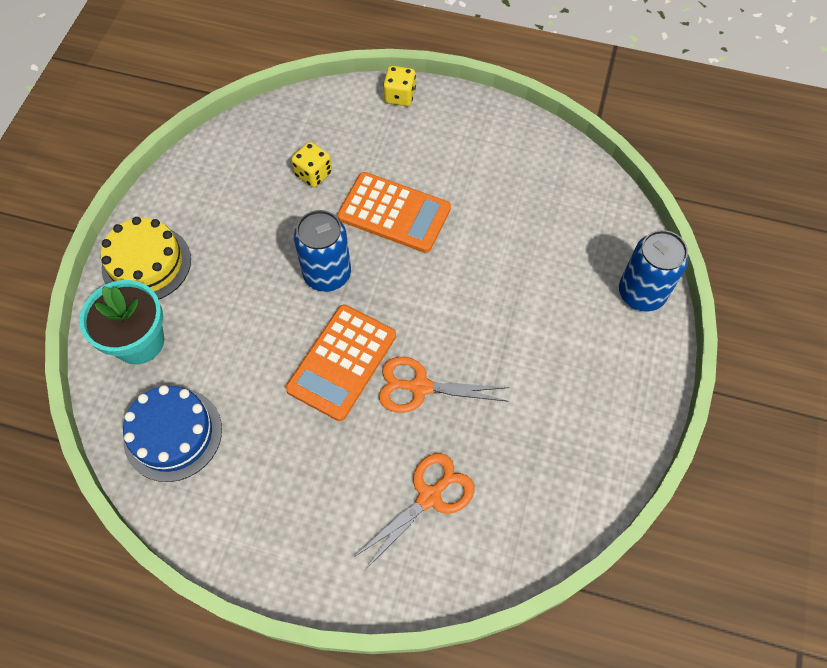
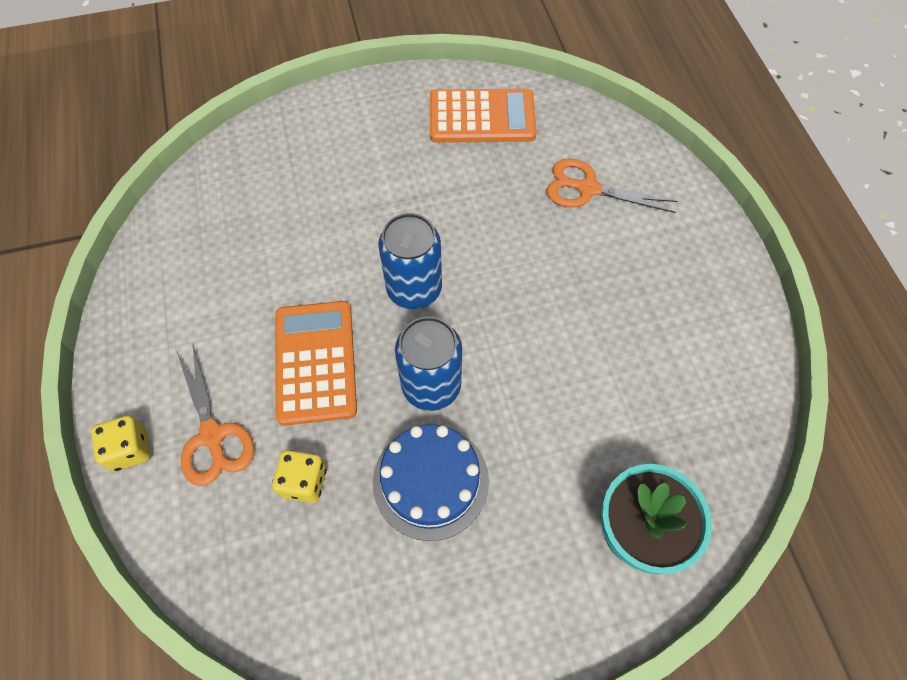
camera: 120 degrees left, 0 degrees up
yellow cake [101,217,191,300] -> none
blue cake [123,385,222,482] -> blue cake moved to [373,424,489,541]
orange calculator [286,305,396,421] -> orange calculator moved to [430,89,536,143]
orange scissors [379,357,509,413] -> orange scissors moved to [177,345,254,486]
blue can [619,230,688,312] -> blue can moved to [378,213,442,309]

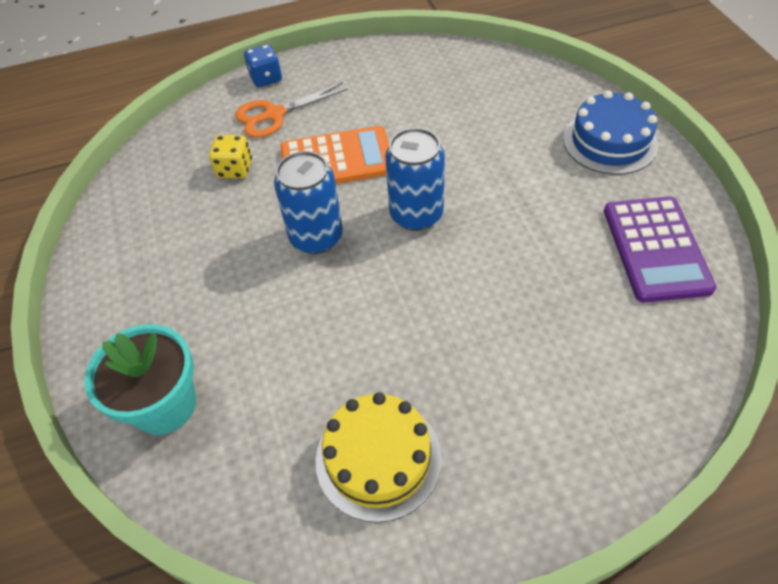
camera: 90 degrees right, 10 degrees down
yellow dice [91,416,150,471] -> blue dice [244,44,282,87]
blue cake [373,424,489,541] -> blue cake moved to [563,90,658,175]
orange calculator [430,89,536,143] -> purple calculator [604,196,716,302]
orange scissors [547,158,678,213] -> none
none -> yellow cake [316,392,442,523]

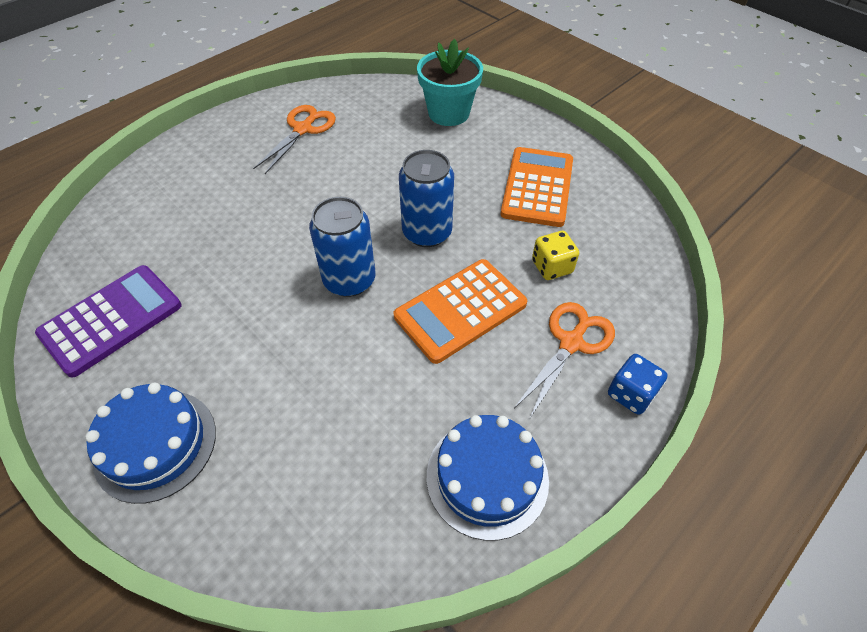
camera: 150 degrees right, 0 degrees up
yellow cake [316,392,442,523] -> orange scissors [253,105,336,174]
purple calculator [604,196,716,302] -> purple calculator turned 75 degrees clockwise [35,265,182,378]
none -> blue cake [427,415,549,541]
none -> orange calculator [501,147,573,227]

